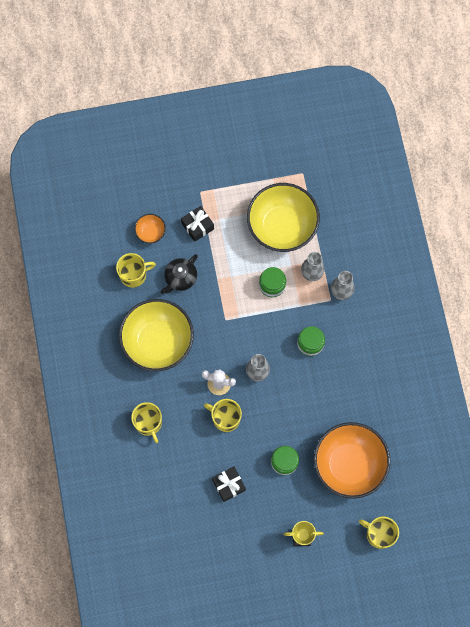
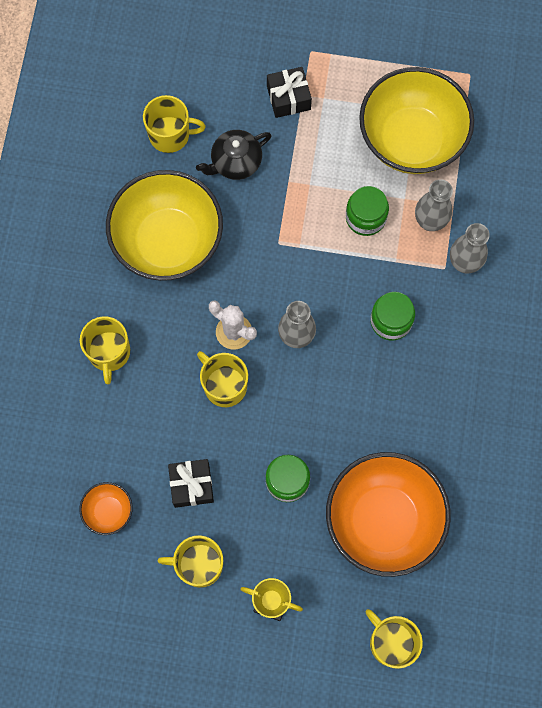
camera: 20 degrees right, 0 degrees up
orange bowl [134,214,166,244] -> orange bowl moved to [79,482,133,535]
none -> yellow mug [158,535,223,588]

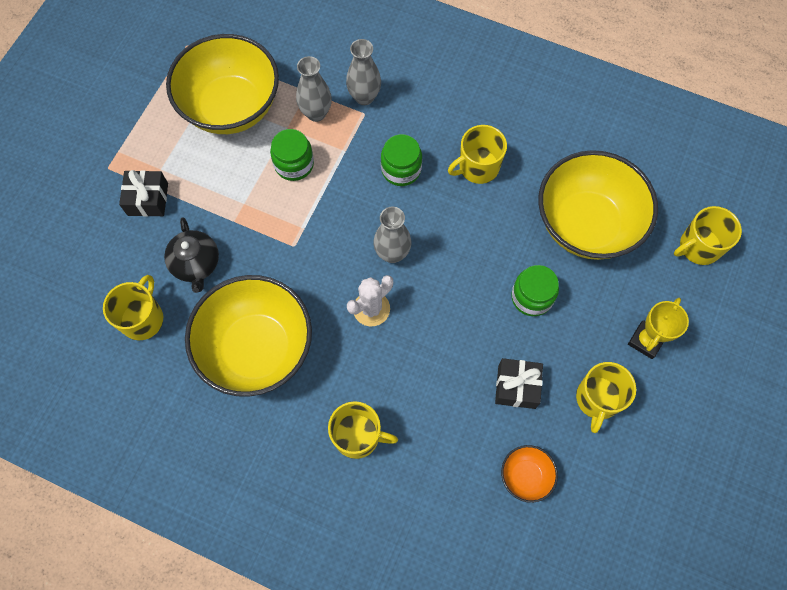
camera: 75 degrees left, 5 degrees down
yellow mug [197,351,248,407] -> yellow mug moved to [448,125,507,184]
orange bowl [326,452,451,577] -> yellow bowl [538,150,658,260]

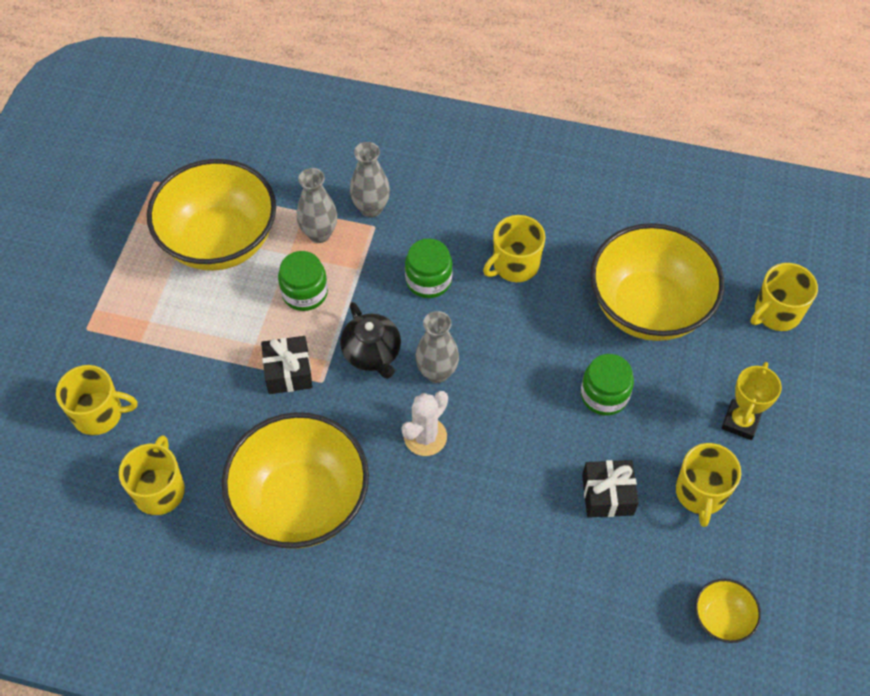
camera: 10 degrees left, 10 degrees down
black gift [119,170,168,217] -> black gift moved to [261,336,313,394]
black teapot [164,217,219,293] -> black teapot moved to [340,302,401,379]
yellow mug [328,401,398,459] -> yellow mug moved to [56,365,138,435]
orange bowl [501,445,558,503] -> none
none -> yellow bowl [695,579,761,643]

